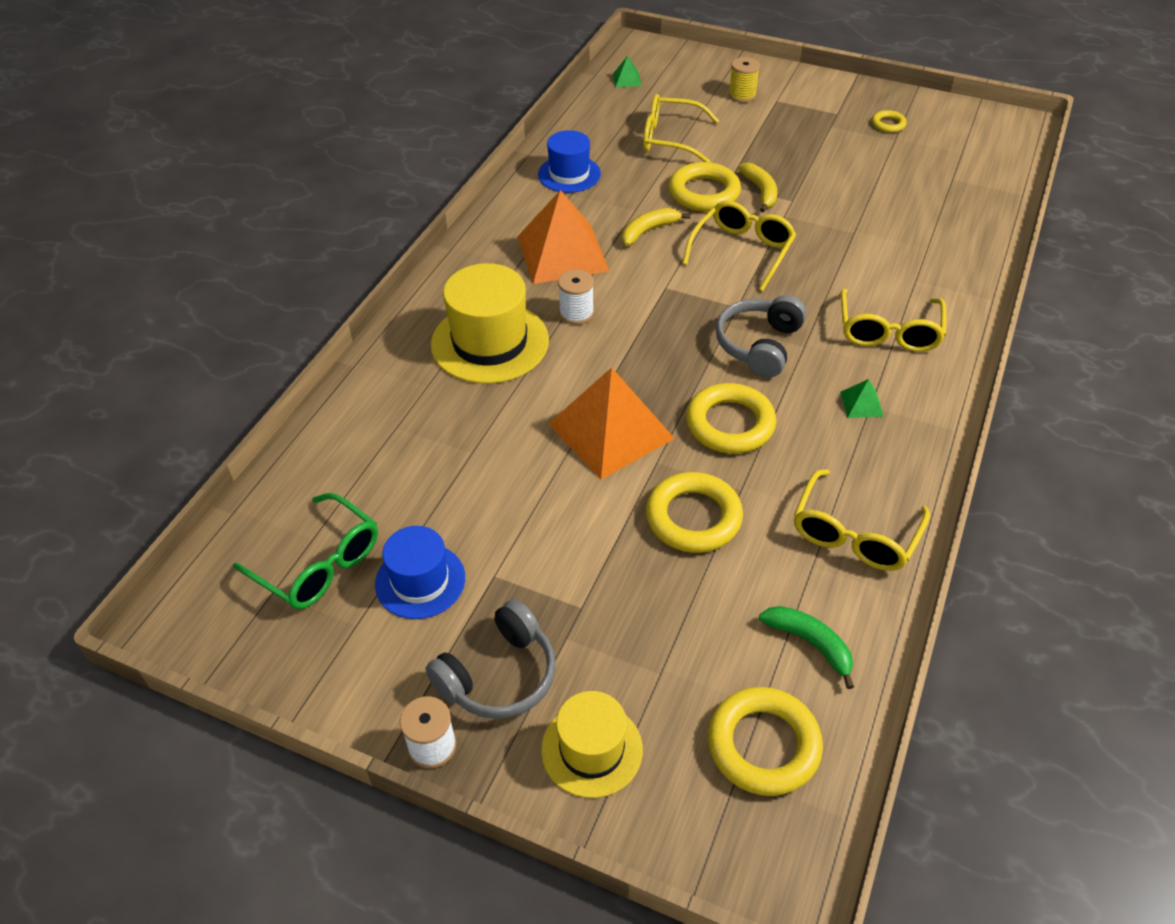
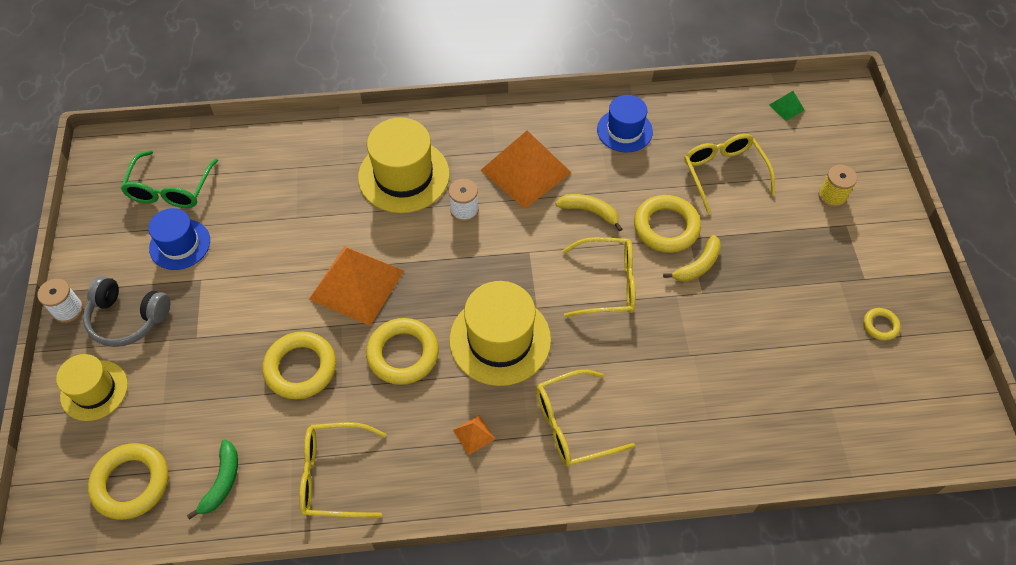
camera: 60 degrees right, 10 degrees up
grey headphones [716,295,806,378] -> yellow hat [449,281,551,386]
green pyramid [840,379,884,418] -> orange pyramid [453,415,495,455]

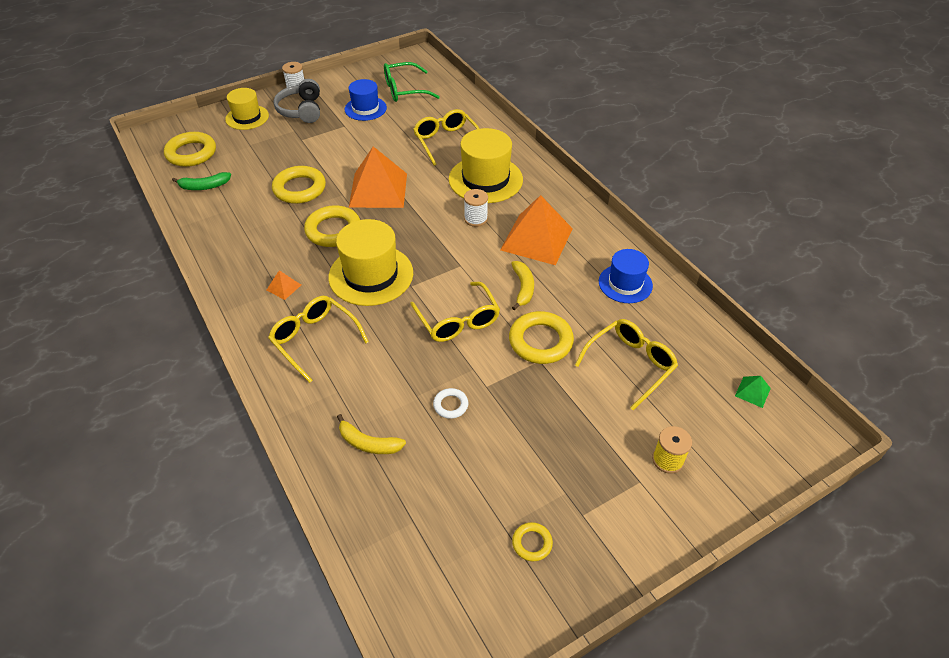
camera: 65 degrees right, 10 degrees down
yellow glasses [299,422,386,518] -> yellow glasses moved to [413,109,480,166]
yellow banana [663,235,721,282] -> yellow banana moved to [337,414,406,454]
none -> white ring [433,388,468,419]

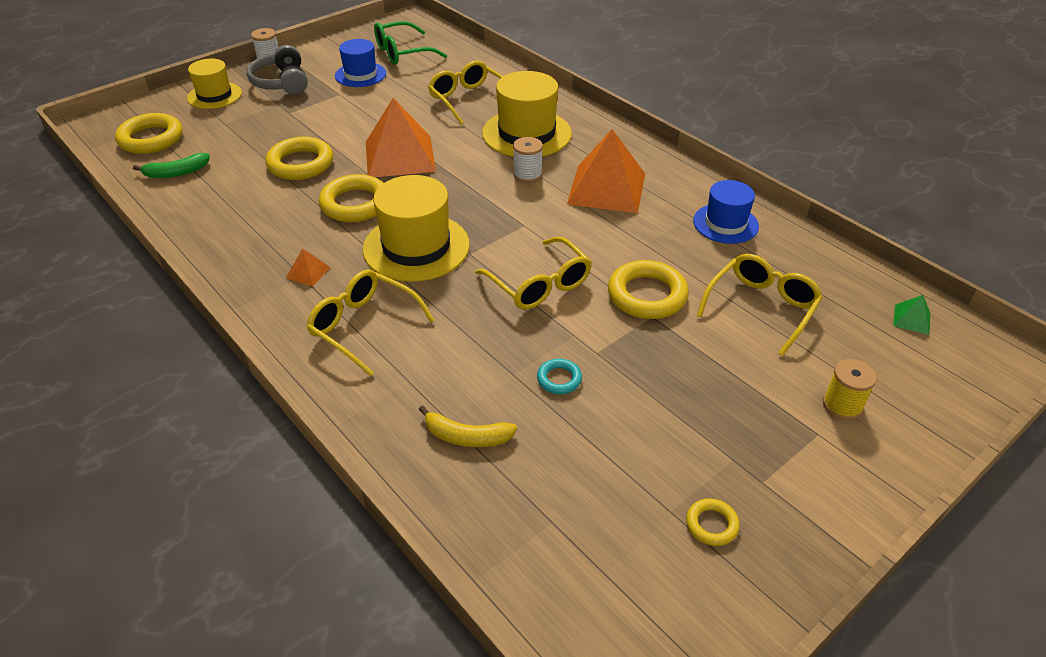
camera: 10 degrees left, 5 degrees down
white ring [433,388,468,419] -> turquoise ring [537,359,582,394]
yellow banana [511,261,534,310] -> none

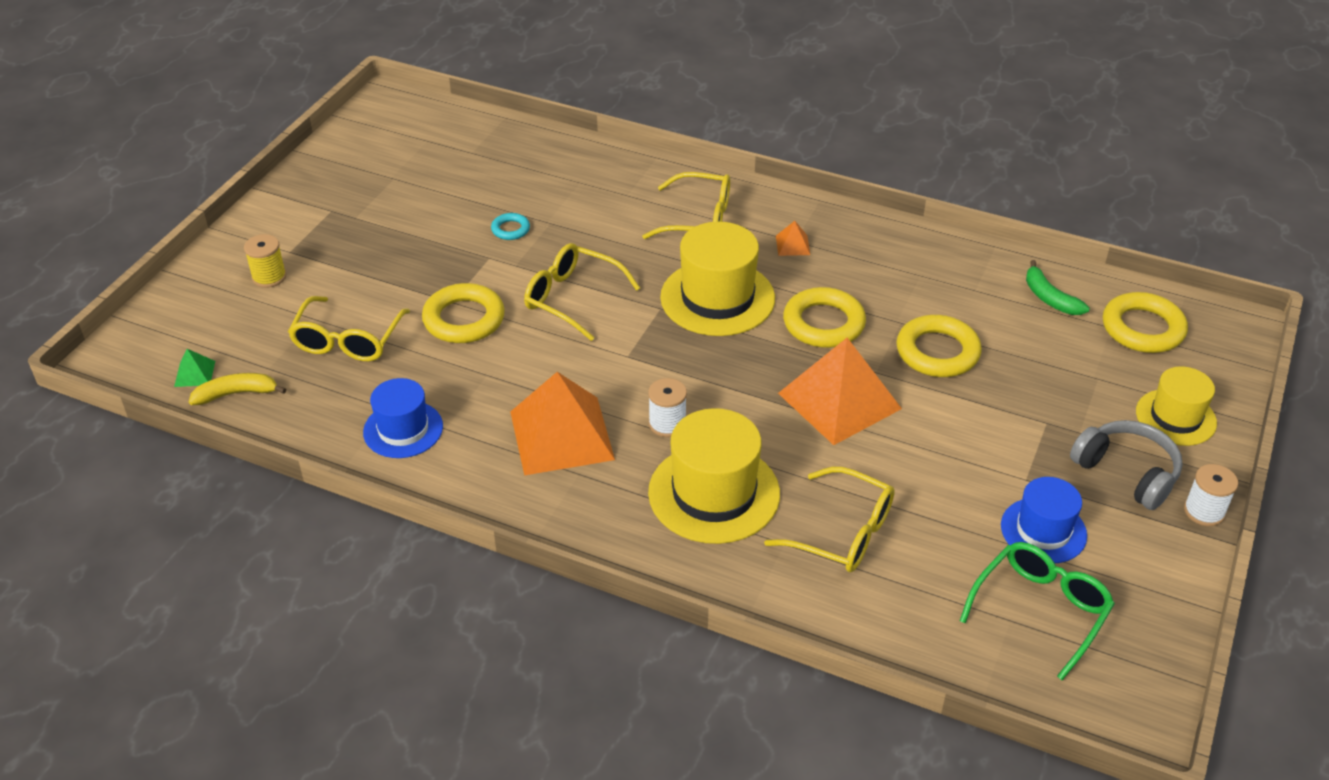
camera: 155 degrees right, 0 degrees up
green banana [133,153,210,178] -> green banana turned 75 degrees counterclockwise [1026,260,1090,315]
yellow banana [419,405,517,447] -> yellow banana moved to [189,373,286,405]
yellow ring [686,498,740,546] -> none

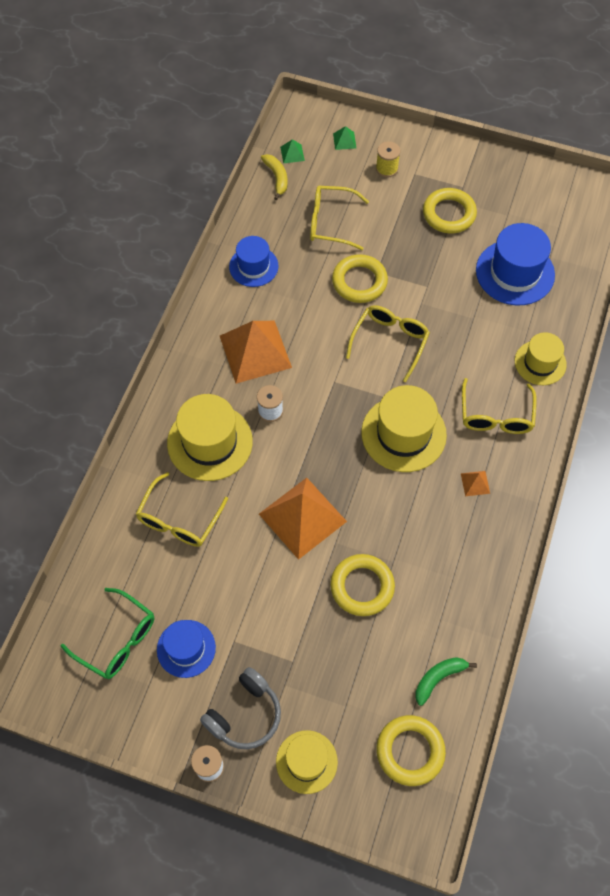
camera: 85 degrees right, 20 degrees up
turquoise ring [491,213,530,240] -> none
yellow ring [783,287,866,348] -> yellow ring moved to [423,188,477,234]
none -> green pyramid [333,126,356,150]
none -> blue hat [476,223,555,305]
none -> yellow hat [515,332,567,385]

